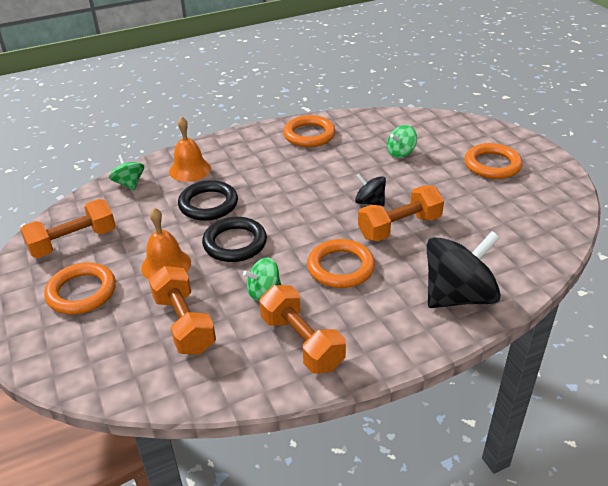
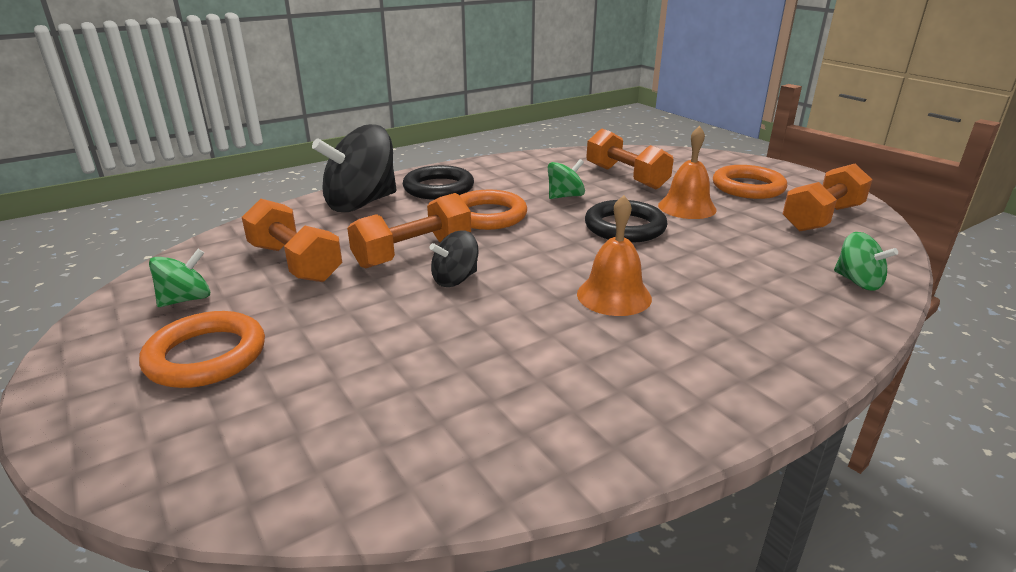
camera: 170 degrees right, 10 degrees down
orange bell [169,116,211,182] -> orange bell moved to [577,195,652,316]
black ring [178,180,238,221] -> black ring moved to [403,165,474,200]
orange dumbbell [259,285,346,374] -> orange dumbbell moved to [242,199,342,282]
orange ring [283,115,336,147] -> none
black spinning top [355,174,386,206] -> black spinning top turned 120 degrees clockwise [430,230,478,287]
green spinning top [387,125,417,158] -> green spinning top moved to [149,249,210,307]

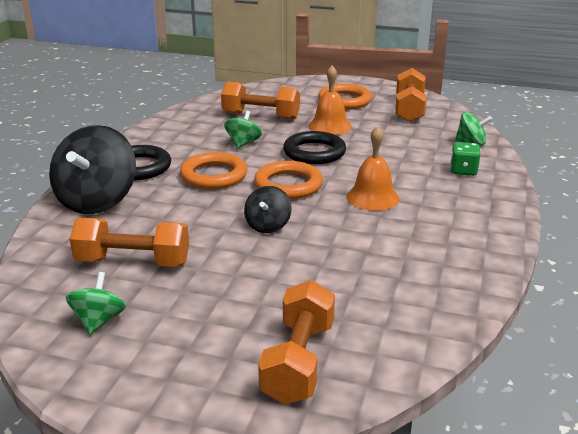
camera: 40 degrees left, 0 degrees up
orange ring [139,311,265,388] -> orange ring moved to [254,161,323,199]
orange dumbbell [347,193,471,268] -> orange dumbbell moved to [258,280,335,405]
none -> green dice [450,142,480,176]

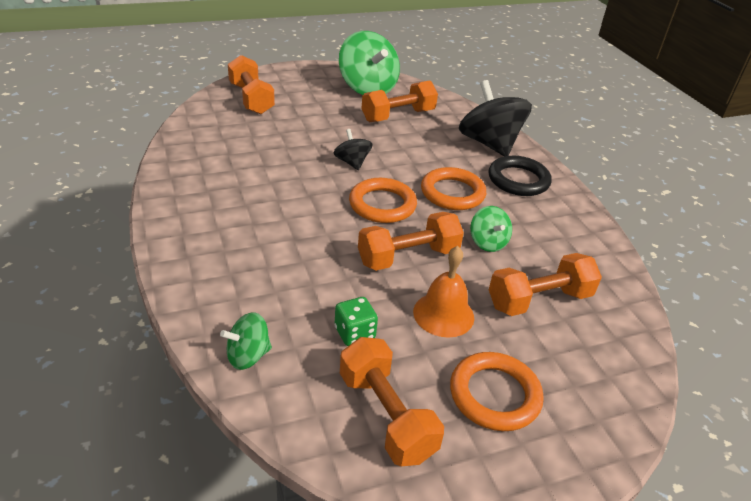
camera: 140 degrees right, 10 degrees up
green spinning top [66,272,126,335] -> green spinning top [339,31,400,95], size x1.98
black ring [283,131,346,164] -> orange dumbbell [358,212,464,271]
orange bell [346,126,400,211] -> none
green dice [450,142,480,176] -> green dice moved to [335,297,378,346]

